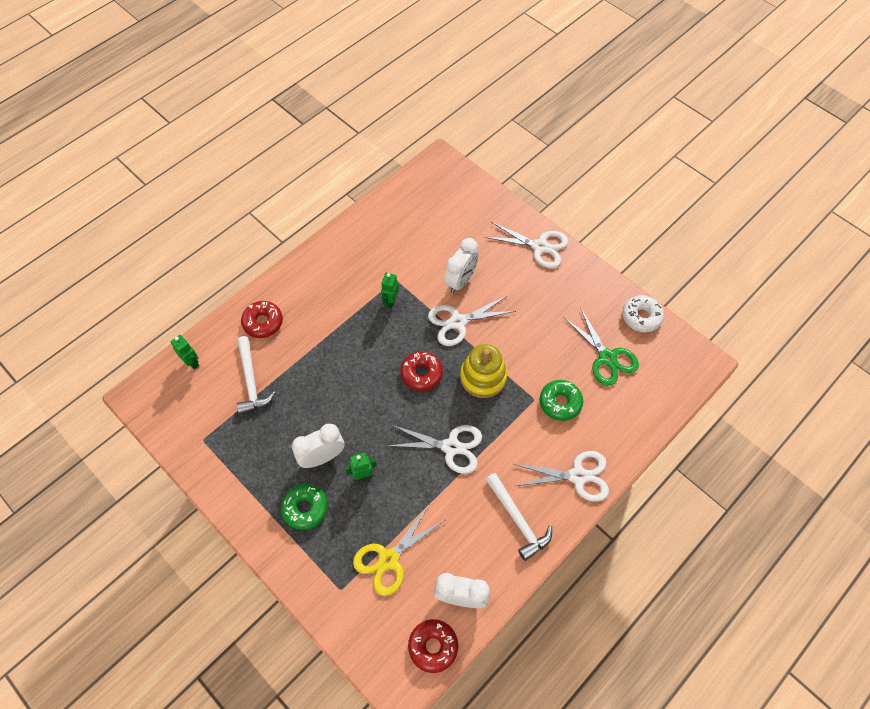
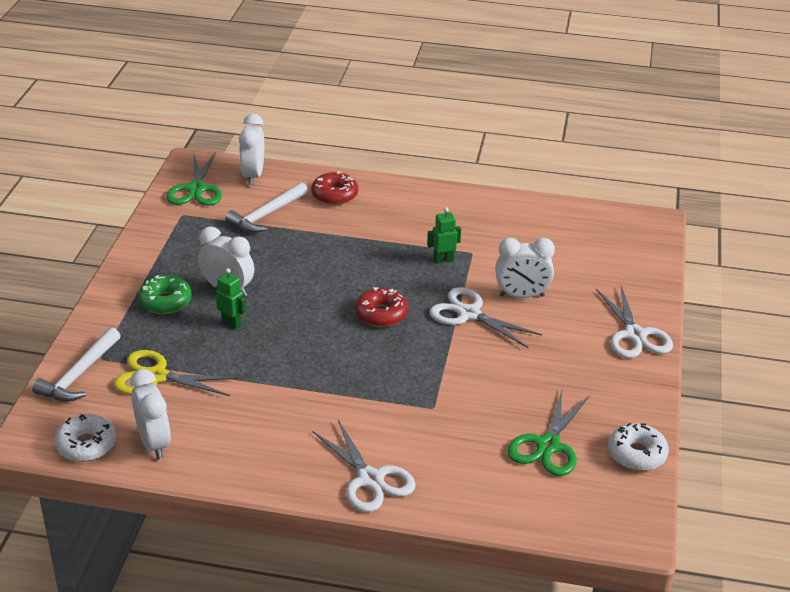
camera: 55 degrees right, 25 degrees down
green robot [171,335,199,370] -> white clock [239,114,264,185]
white scissors [388,425,482,474] -> none
red donut [408,619,458,673] -> white donut [54,414,116,462]
yellow stacking toy [460,344,507,398] -> none
white hammer [485,473,552,561] -> white hammer moved to [32,327,121,402]
green donut [540,380,583,421] -> none
none -> green scissors [166,152,222,206]

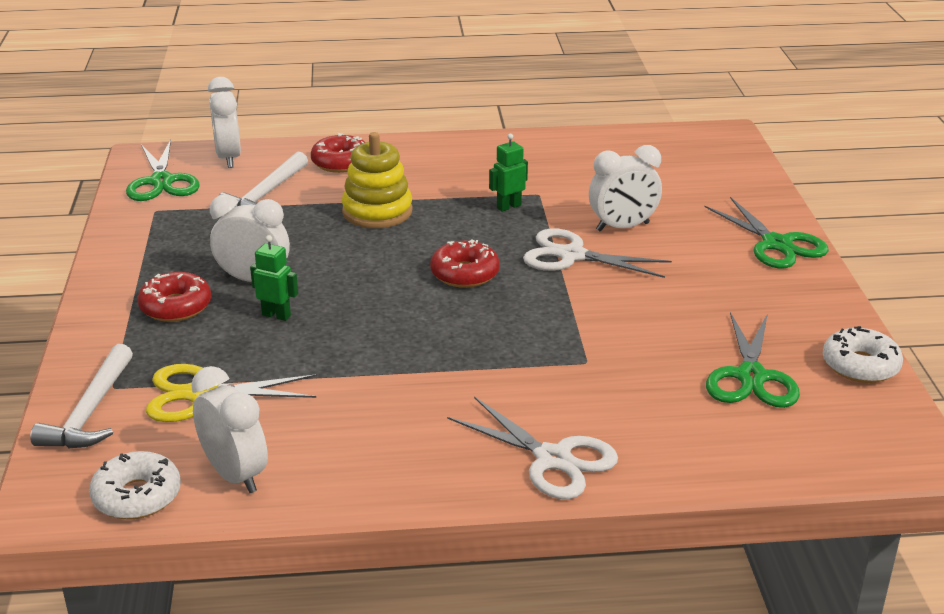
camera: 15 degrees left, 5 degrees down
green donut [138,275,192,314] -> red donut [137,272,211,322]
white scissors [596,286,673,358] -> green scissors [704,197,829,268]
none -> yellow stacking toy [342,132,412,228]

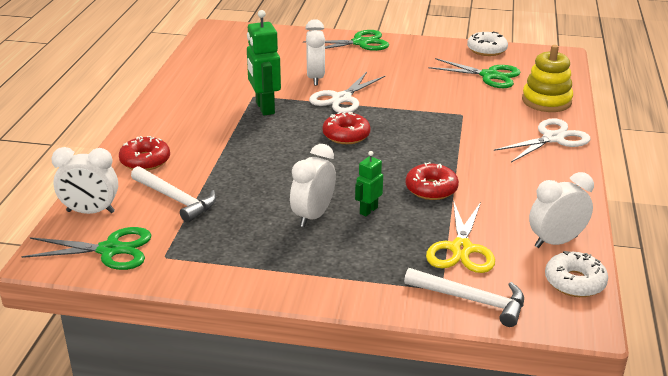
camera: 75 degrees left, 0 degrees up
red donut [137,272,211,322] -> red donut moved to [406,162,459,200]
yellow stacking toy [342,132,412,228] -> yellow stacking toy moved to [522,45,573,112]
green robot [489,134,528,212] -> green robot [247,10,281,115], size x1.80

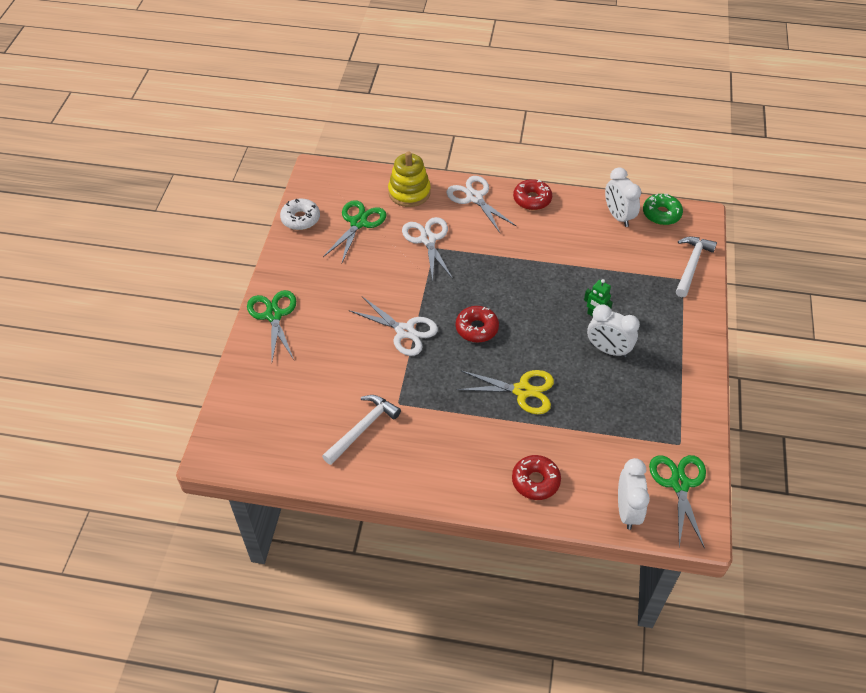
camera: 90 degrees left, 20 degrees up
white hammer [131,166,216,223] -> white hammer moved to [322,395,401,465]
green robot [247,10,281,115] -> none
white clock [305,19,325,86] -> none
red donut [406,162,459,200] -> red donut moved to [513,179,552,210]
yellow scissors [426,200,495,273] -> yellow scissors moved to [457,370,554,414]
white donut [545,251,608,297] -> green donut [643,194,683,225]
none -> white scissors [402,217,453,282]

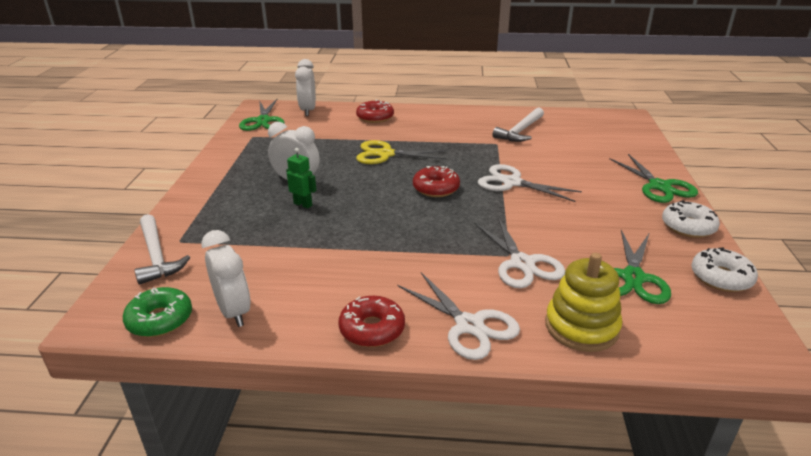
camera: 175 degrees right, 20 degrees down
white hammer [676,236,717,297] -> white hammer turned 45 degrees counterclockwise [134,214,190,285]
none -> white donut [662,200,720,238]

